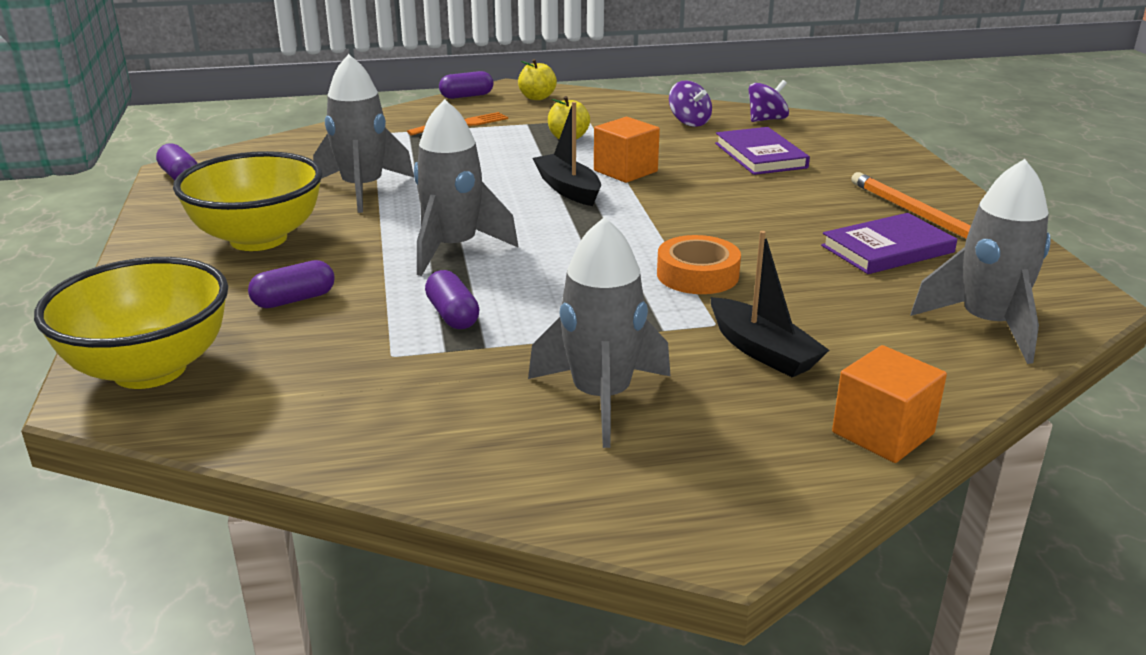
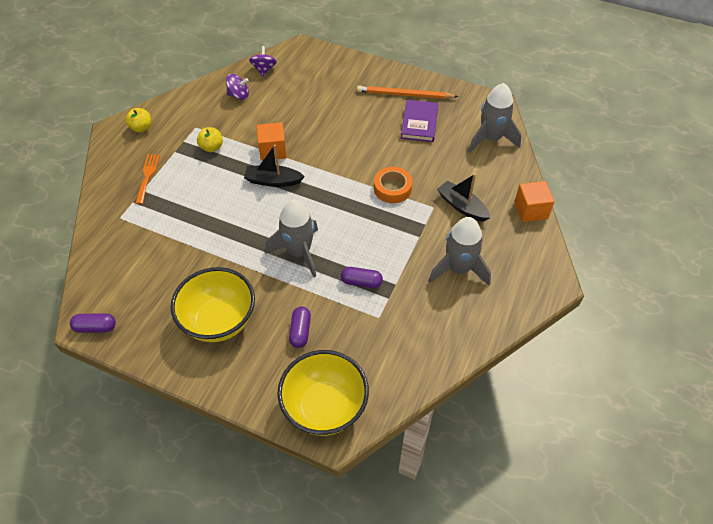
camera: 55 degrees left, 25 degrees up
grey rocket [313,54,414,213] -> none
purple capsule [439,71,493,99] -> none
black boat [711,231,829,377] -> black boat turned 135 degrees counterclockwise [437,174,490,222]
purple book [715,127,810,175] -> none

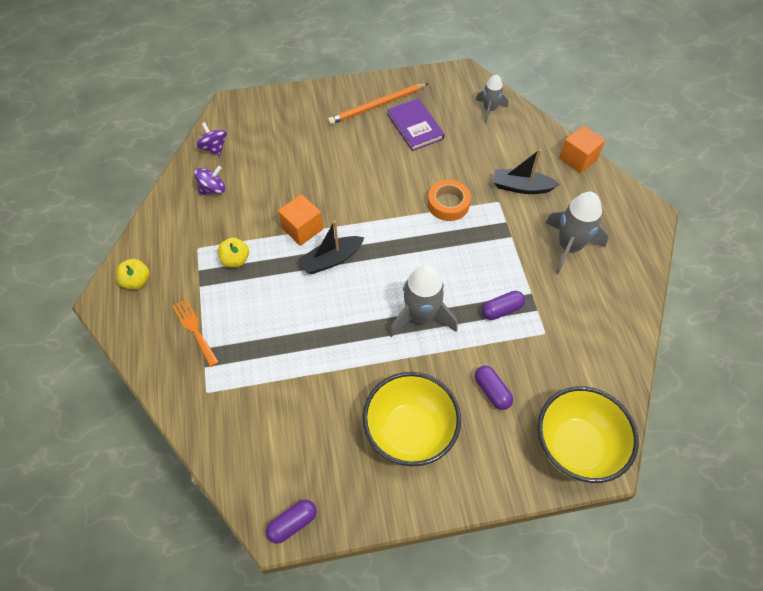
camera: 35 degrees left, 5 degrees up
grey rocket [469,83,522,152] -> grey rocket [476,74,509,123], size x0.60

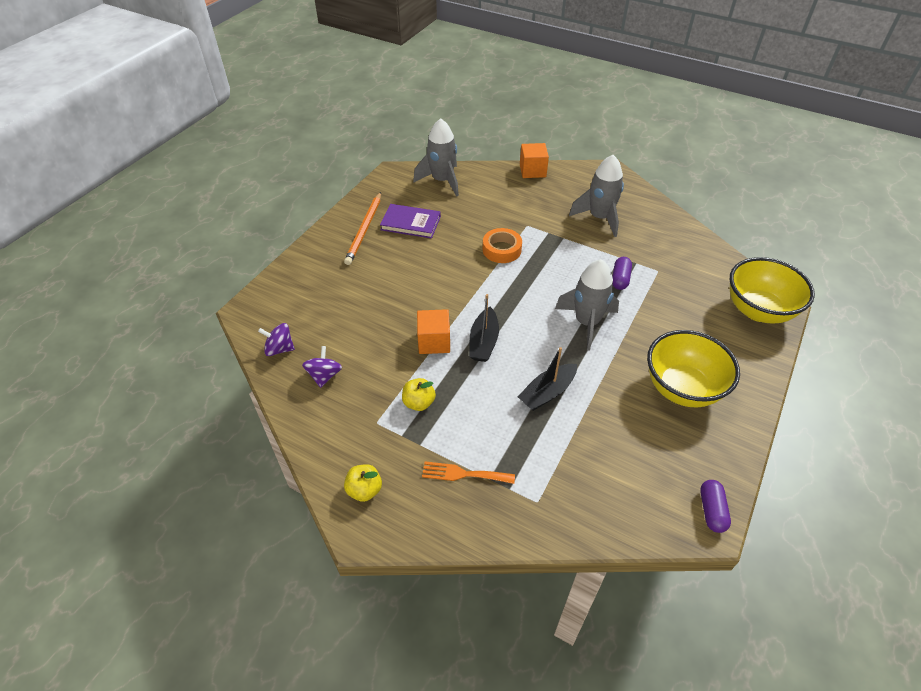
camera: 50 degrees left, 10 degrees down
purple capsule [475,366,513,410] -> none
grey rocket [476,74,509,123] -> grey rocket [413,118,459,197], size x1.66
black boat [493,149,560,194] -> black boat moved to [517,347,577,411]

